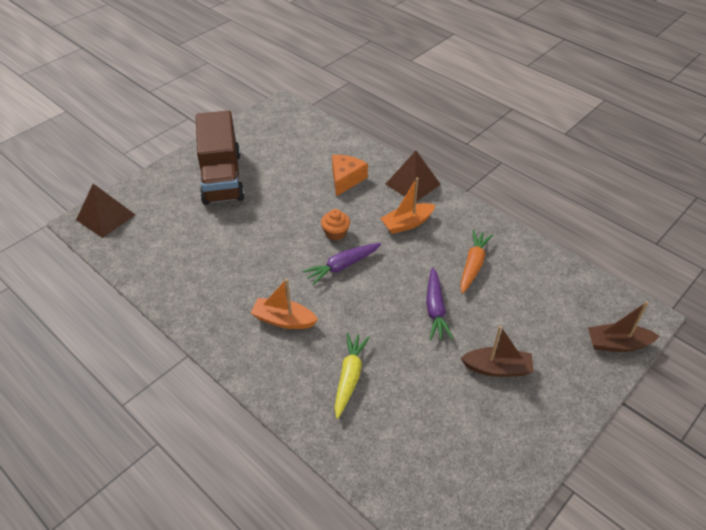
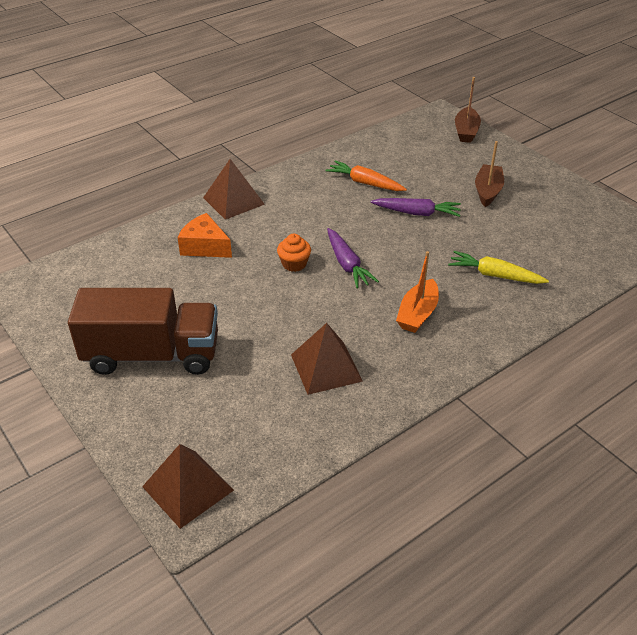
camera: 80 degrees left, 5 degrees down
orange boat [380,177,436,234] -> none
none -> brown pyramid [291,323,363,395]

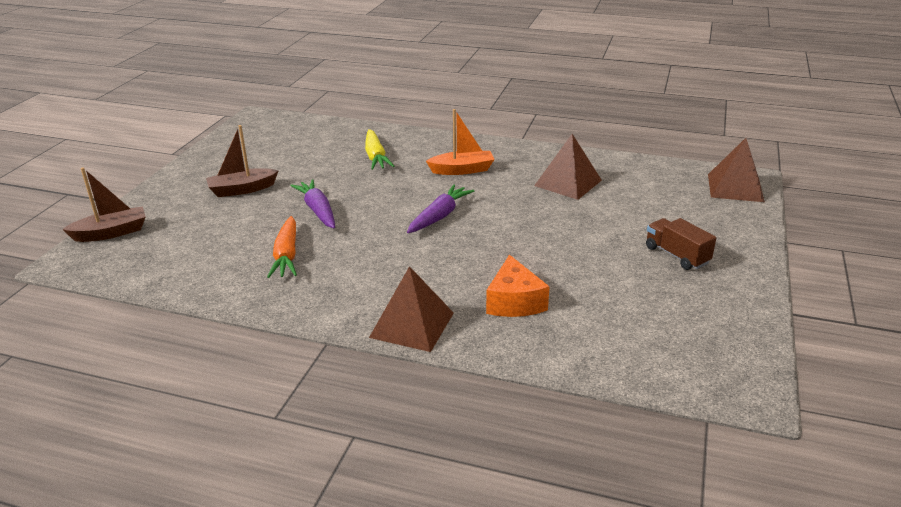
camera: 125 degrees left, 10 degrees down
brown truck [68,288,218,375] -> brown truck [646,218,716,270], size x0.48
orange cupcake [277,234,311,272] -> none

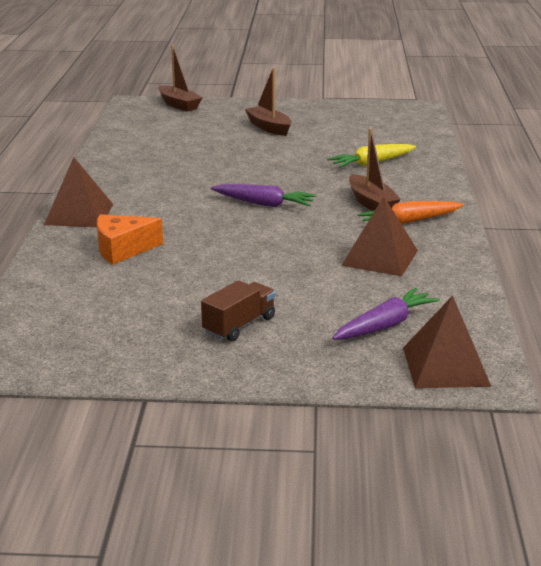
camera: 75 degrees right, 5 degrees down
orange carrot [267,216,297,278] -> orange carrot moved to [358,201,464,224]
purple carrot [290,180,335,228] -> purple carrot moved to [332,288,440,340]
orange boat [426,109,495,175] -> brown boat [349,128,401,211]

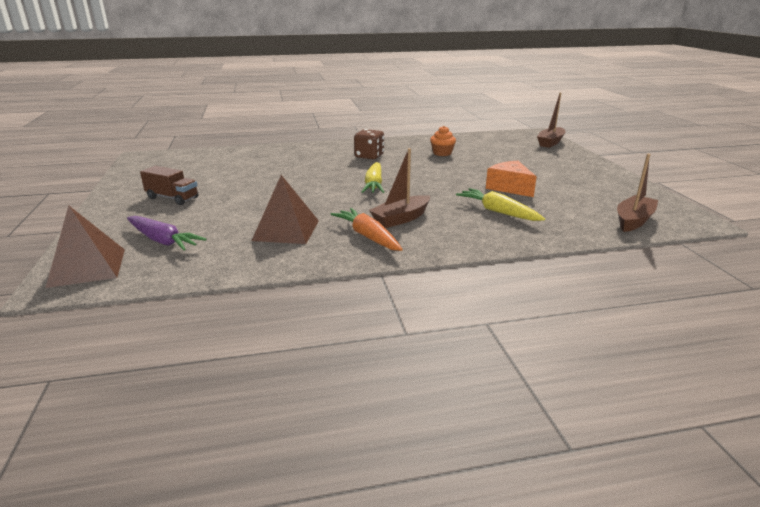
camera: 75 degrees right, 0 degrees up
brown pyramid [44,157,113,227] -> none
orange cheese [97,214,163,265] -> orange cheese moved to [486,161,537,197]
purple carrot [211,184,316,207] -> yellow carrot [362,162,384,193]
brown boat [245,68,292,136] -> brown boat moved to [617,154,658,232]
none -> brown dice [354,129,384,159]
none -> orange cupcake [430,126,456,156]

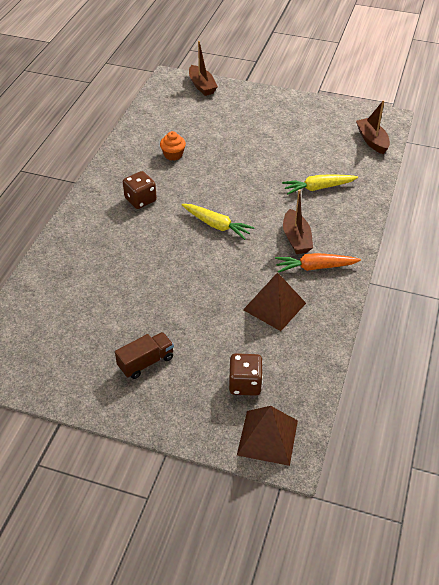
camera: 60 degrees left, 20 degrees up
purple carrot [127,216,207,251] -> brown dice [229,353,263,396]
orange cheese [486,161,537,197] -> none

